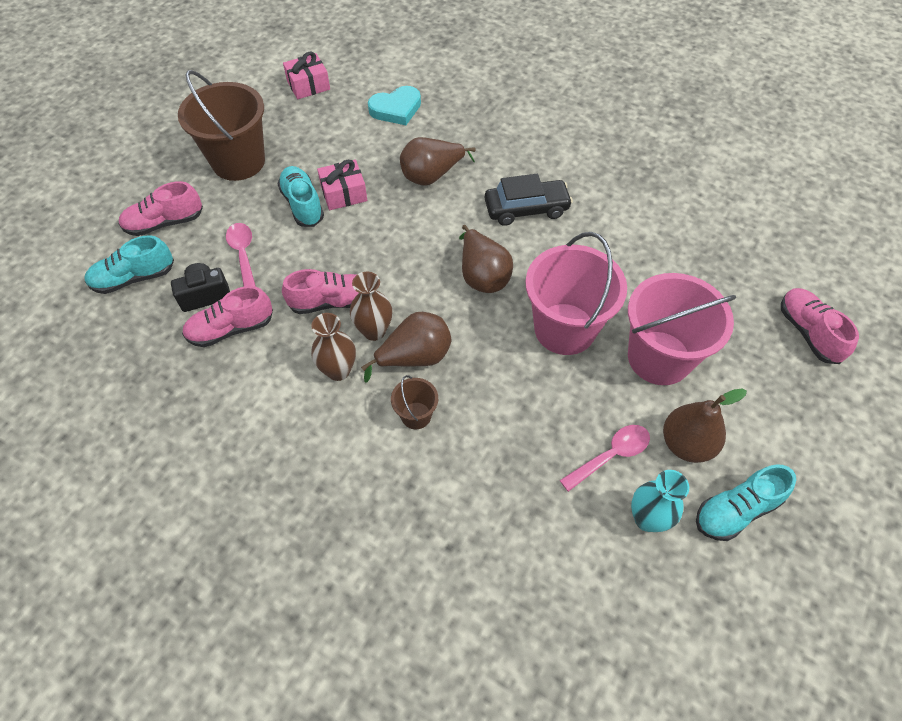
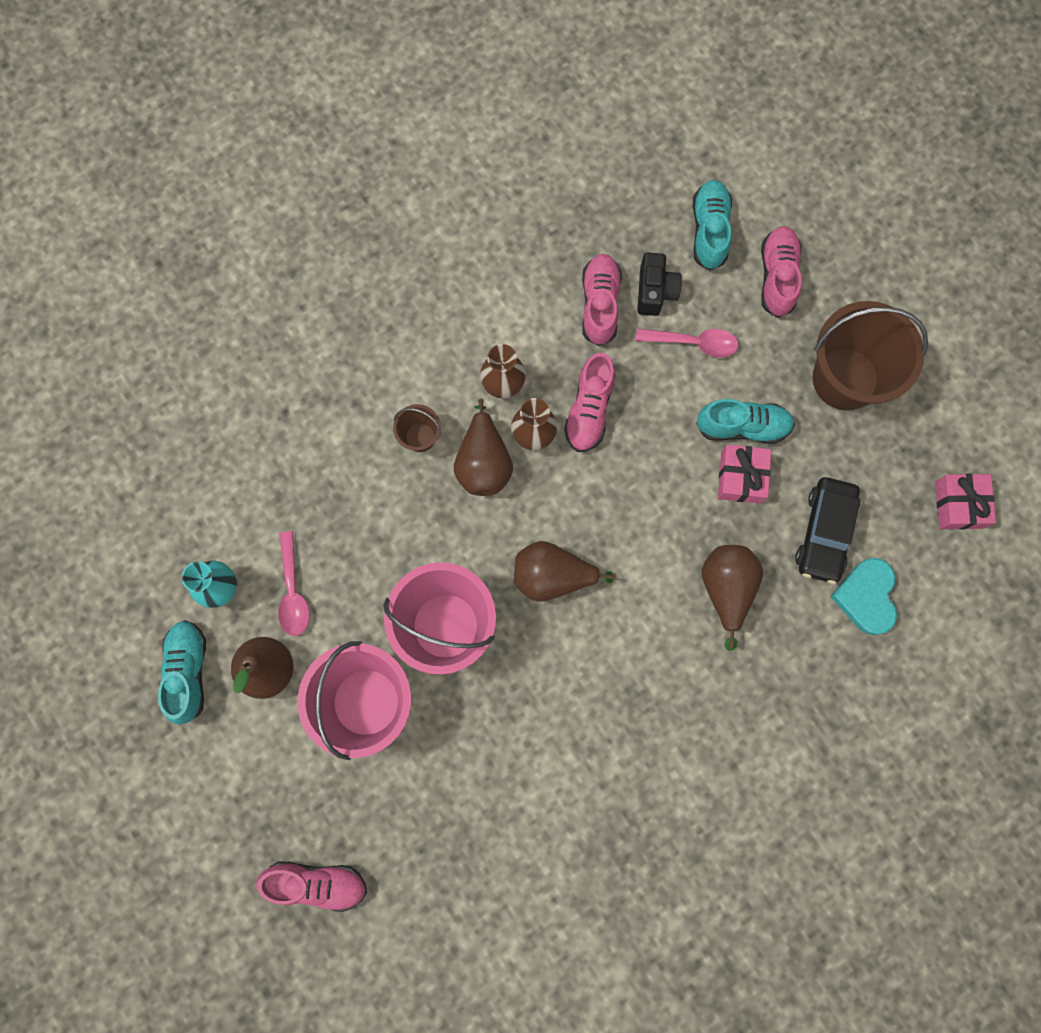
camera: 115 degrees right, 20 degrees up
black car [485,174,573,226] -> black car moved to [795,477,860,584]

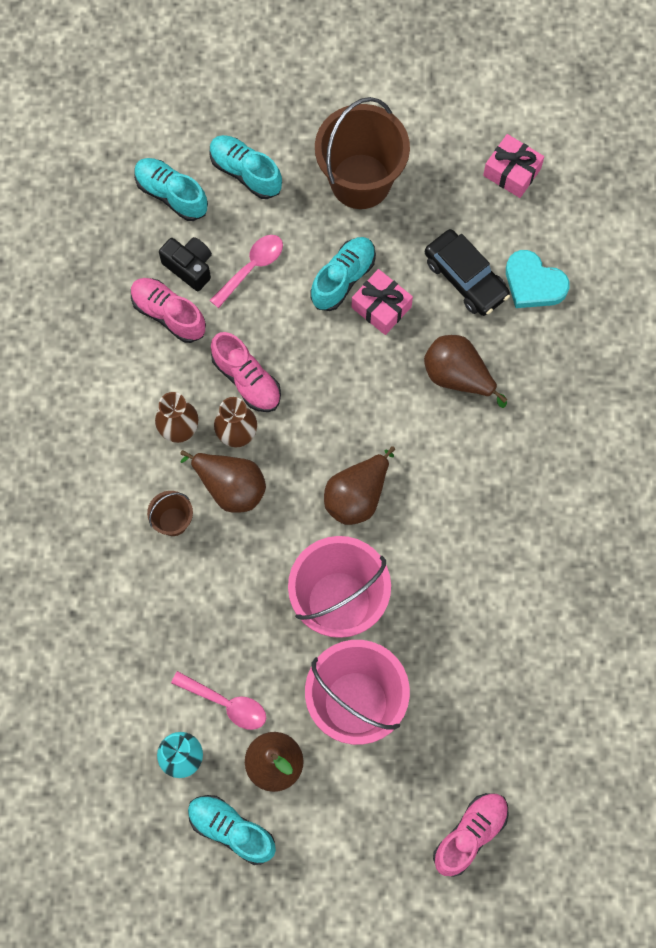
camera: 55 degrees left, 5 degrees down
pink shoe [761,226,802,318] -> turquoise shoe [209,135,282,199]

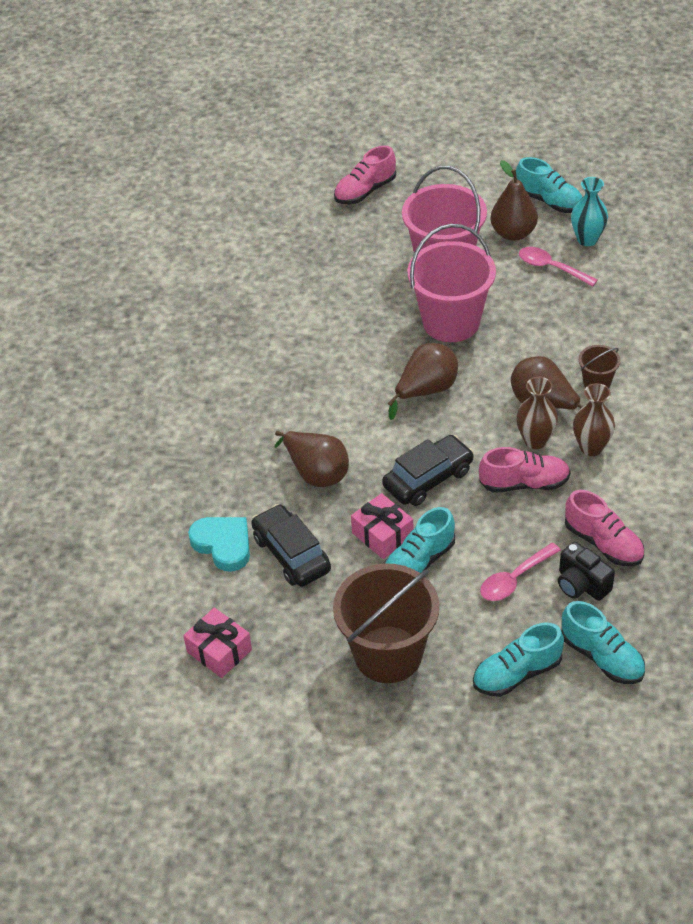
camera: 170 degrees left, 25 degrees down
turquoise shoe [209,135,282,199] -> turquoise shoe turned 105 degrees clockwise [473,623,564,697]
pink shoe [211,332,281,412] -> pink shoe turned 120 degrees clockwise [479,447,571,493]
none -> black car [382,435,474,506]

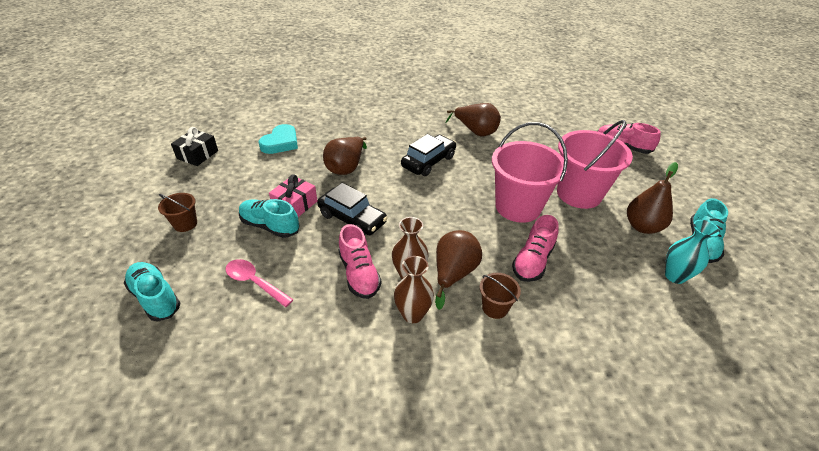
camera: 70 degrees right, 5 degrees down
pink gift [183,608,252,678] -> black gift [171,127,218,166]
black car [251,504,331,587] -> black car moved to [401,134,456,176]
brown bucket [333,563,439,683] -> brown bucket [158,193,197,232], size x0.46
brown pear [388,343,458,420] -> brown pear moved to [445,103,501,136]
pink spoon [519,247,598,287] -> none
black camera [558,542,615,601] -> none
turquoise shoe [561,601,645,684] -> none
pink shoe [565,490,644,566] -> pink shoe moved to [512,215,559,282]

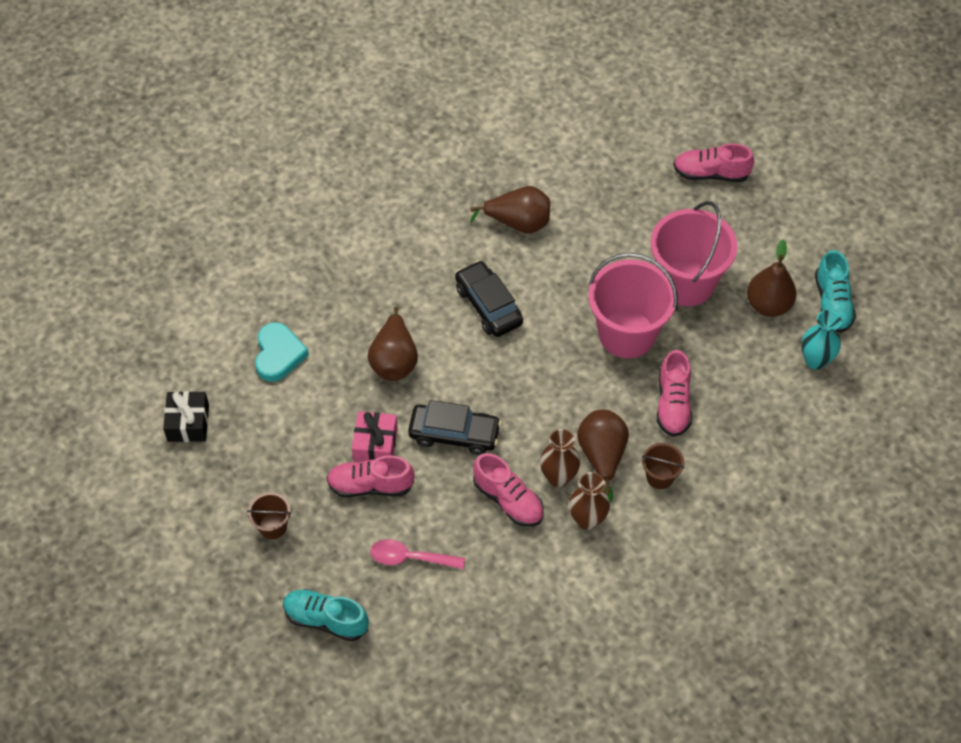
camera: 25 degrees left, 15 degrees up
turquoise shoe [239,199,300,238] -> pink shoe [326,456,414,497]
black car [401,134,456,176] -> black car turned 45 degrees counterclockwise [455,260,523,337]

